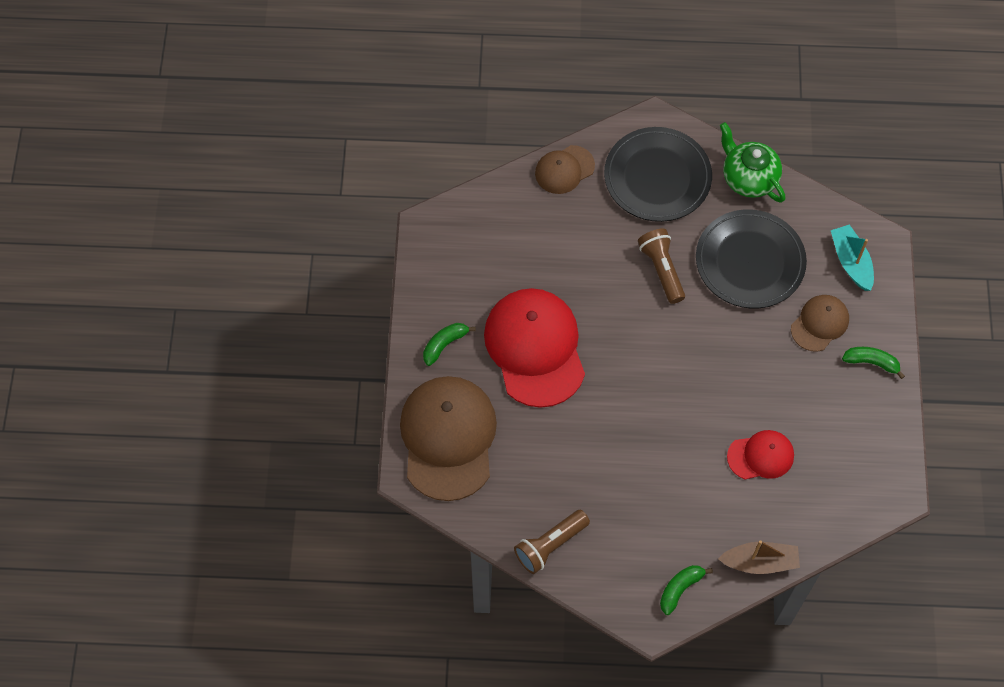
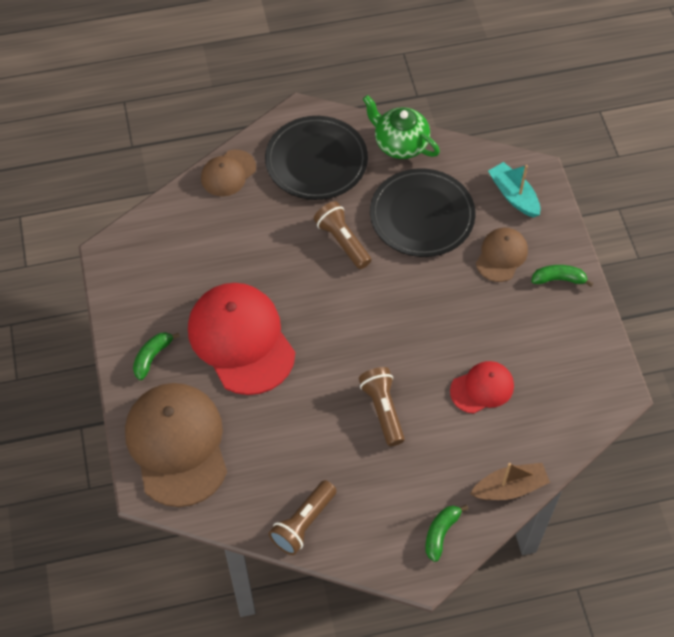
camera: 15 degrees left, 5 degrees down
none -> brown flashlight [359,367,405,446]

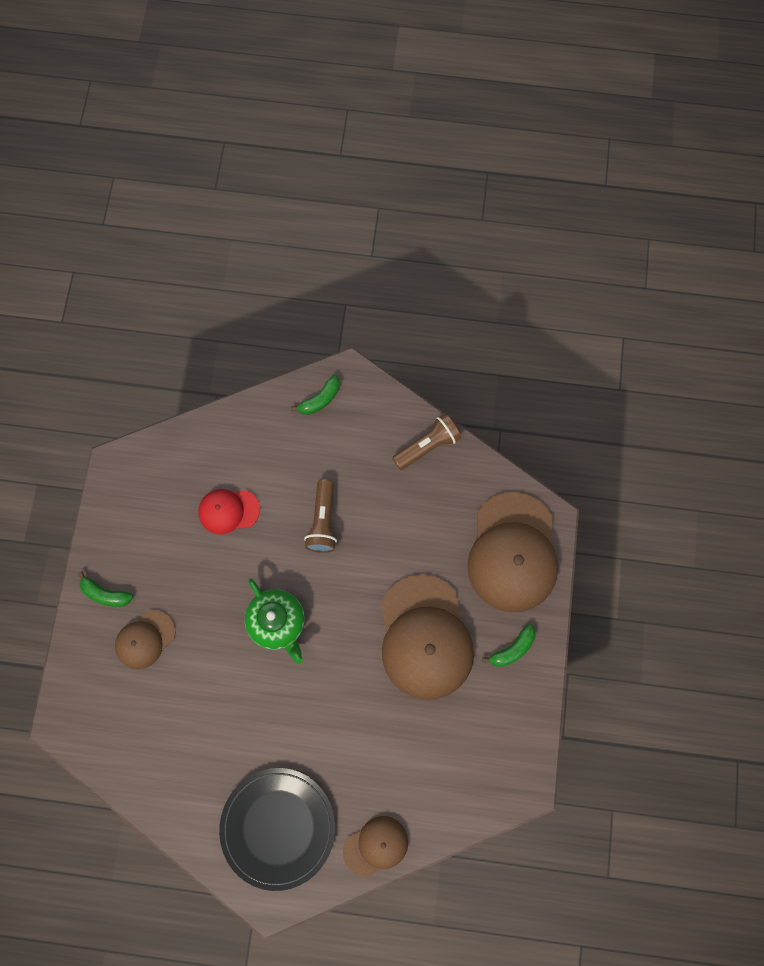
camera: 160 degrees left, 15 degrees up
red cap [188,283,295,395] -> brown cap [380,575,474,700]
brown flashlight [314,201,371,269] -> none
green teapot [363,95,440,159] -> green teapot moved to [245,578,305,664]
black plate [370,168,476,257] -> none
brown boat [470,463,550,500] -> none
turquoise boat [488,162,540,218] -> none

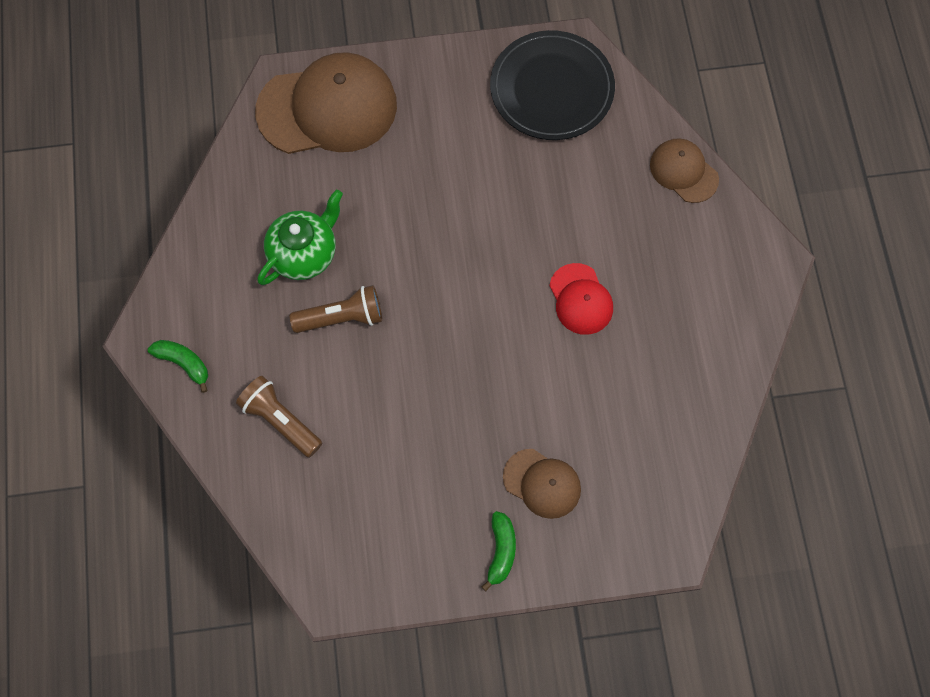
camera: 105 degrees left, 5 degrees down
red cap [198,489,260,534] -> red cap moved to [549,263,613,335]
black plate [219,768,335,891] -> black plate moved to [490,30,615,140]
green teapot [245,578,305,664] -> green teapot moved to [257,190,343,285]
brown cap [380,575,474,700] -> none
brown flashlight [392,414,461,470] -> brown flashlight moved to [236,376,322,458]
green banana [482,624,536,667] -> none

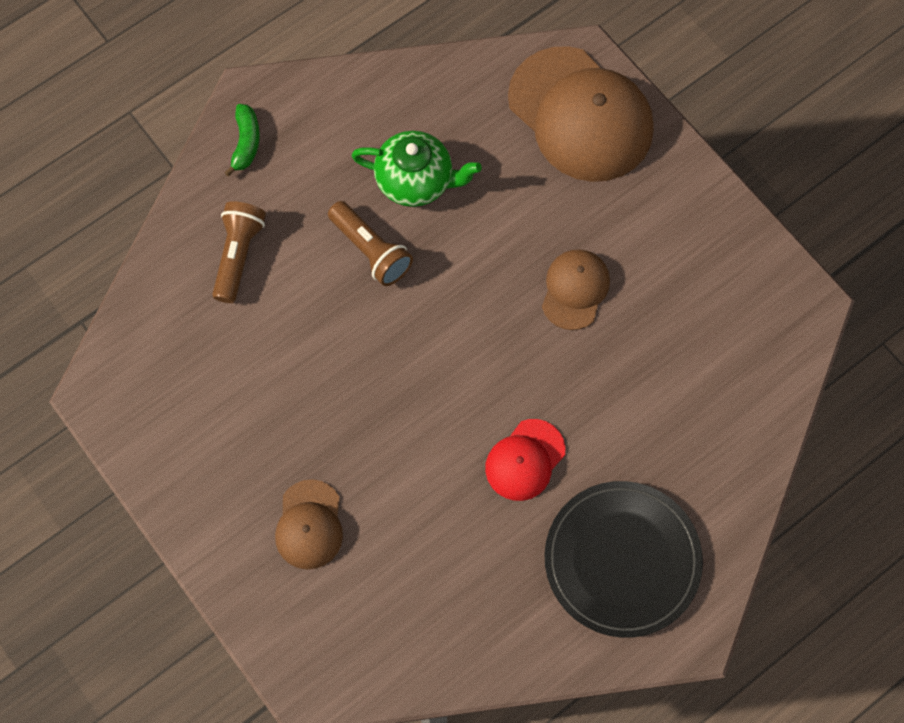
camera: 60 degrees right, 0 degrees up
green banana [482,511,516,591] -> none
black plate [490,30,615,140] -> black plate moved to [544,481,703,638]
brown cap [650,138,719,203] -> brown cap moved to [542,249,610,330]

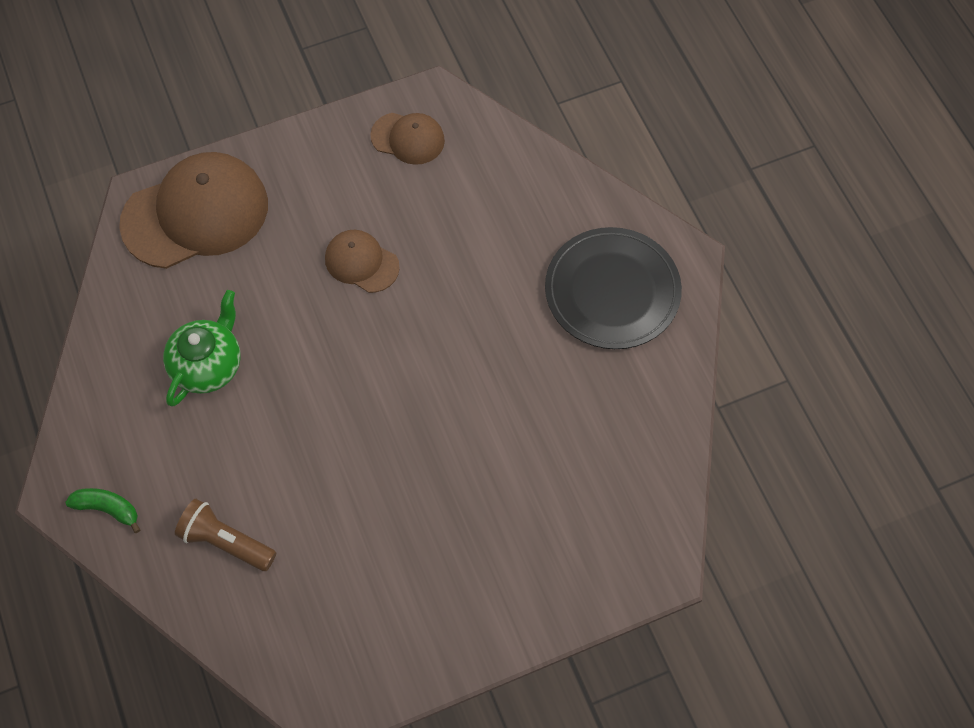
camera: 75 degrees left, 5 degrees down
brown cap [275,479,343,569] -> brown cap moved to [370,113,445,165]
brown flashlight [328,201,413,286] -> none
red cap [485,419,565,501] -> none

